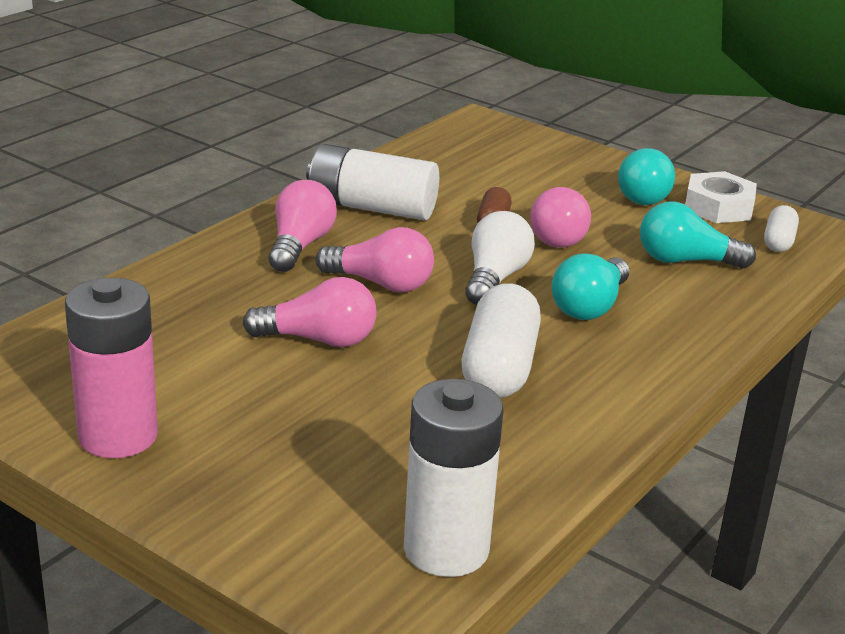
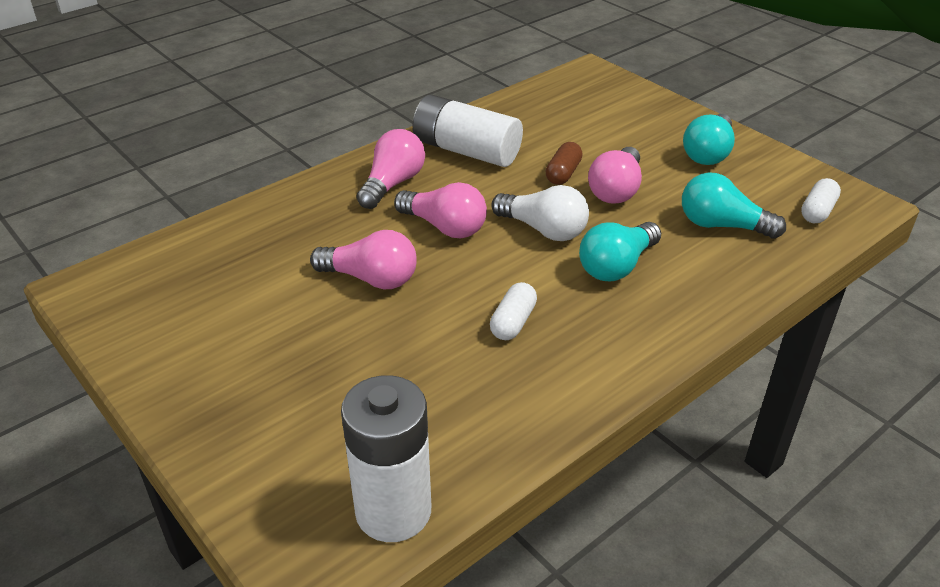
camera: 15 degrees right, 10 degrees up
pink battery [65,277,158,458] -> none
white capsule [462,283,541,398] -> white capsule [490,282,537,340], size x0.53
white light bulb [465,211,535,305] -> white light bulb turned 90 degrees clockwise [491,185,589,241]
white nut [685,171,757,223] -> none

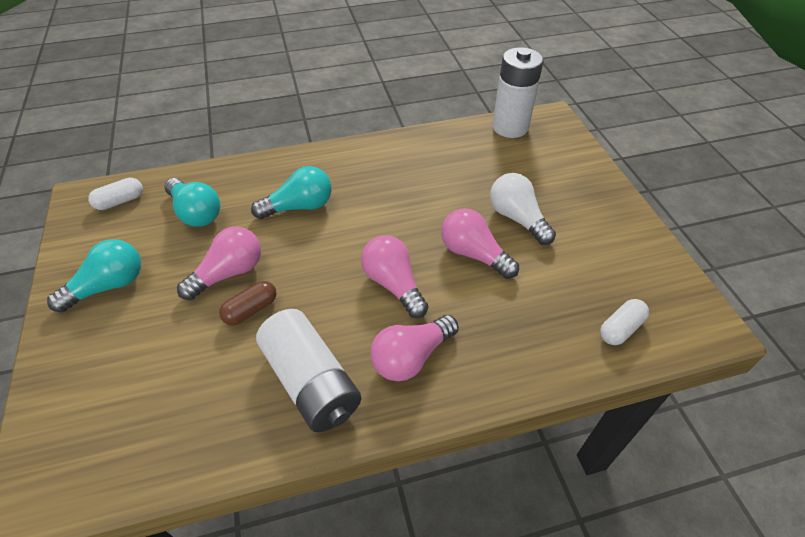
camera: 155 degrees left, 10 degrees up
white capsule [490,282,537,340] -> white capsule moved to [600,299,649,345]
white light bulb [491,185,589,241] -> white light bulb moved to [490,173,556,245]

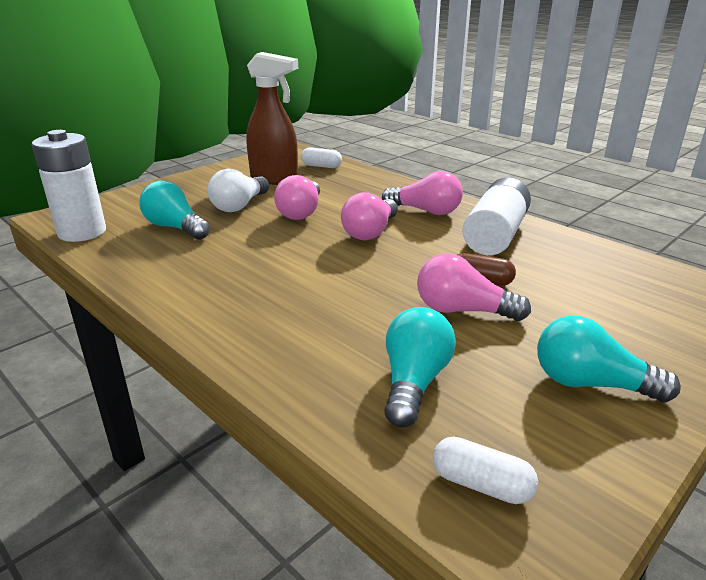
camera: 120 degrees left, 20 degrees down
turquoise light bulb [251,166,331,219] -> turquoise light bulb moved to [139,181,210,240]
none -> brown spray bottle [246,52,298,185]

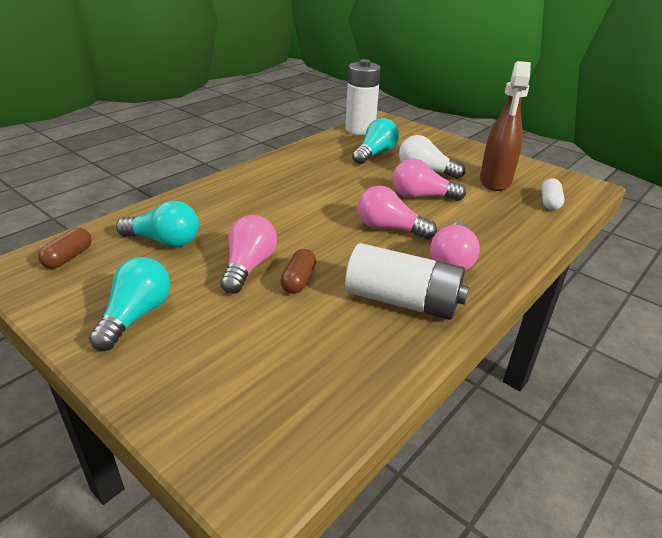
camera: 85 degrees right, 5 degrees up
white capsule [433,437,538,504] -> brown capsule [38,228,92,269]

